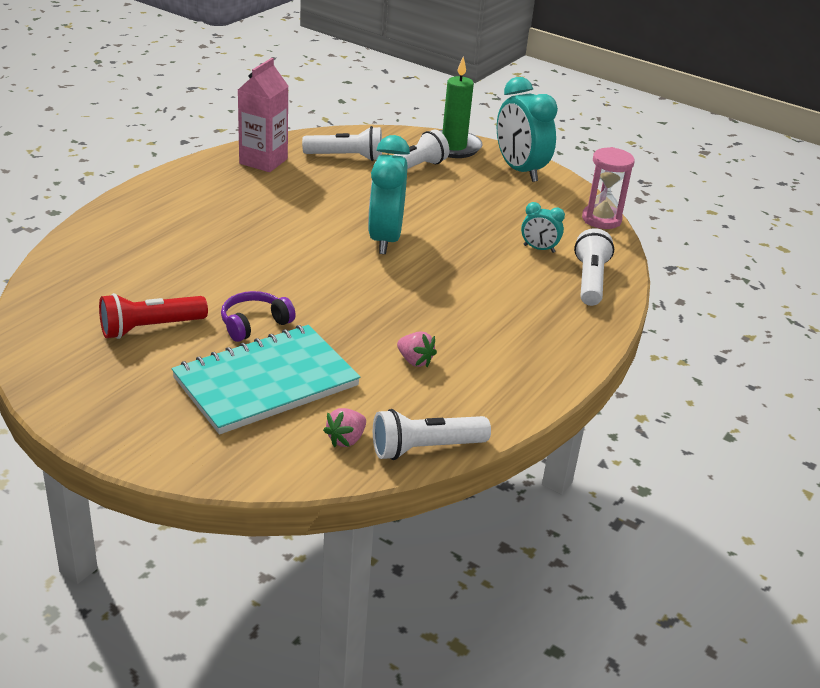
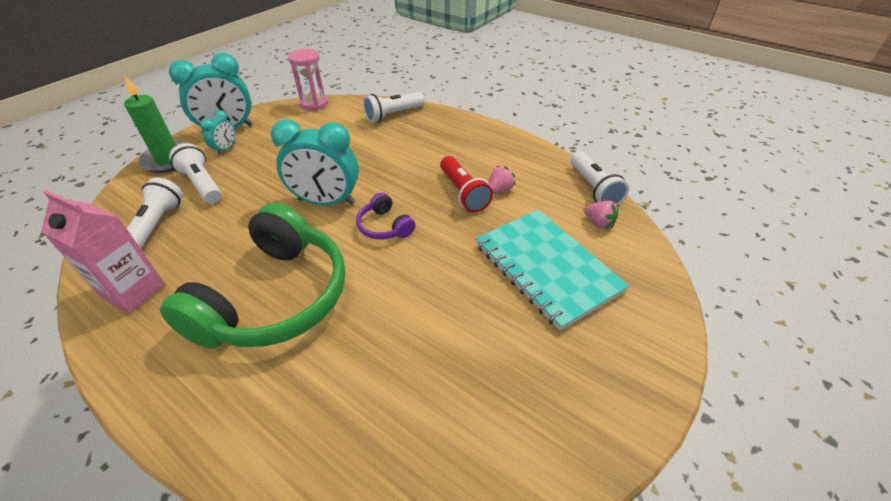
camera: 85 degrees left, 10 degrees up
red flashlight [99,293,208,339] -> red flashlight moved to [440,156,493,212]
purple headphones [221,291,296,342] -> purple headphones moved to [356,192,415,240]
turquoise clock [521,202,565,253] -> turquoise clock moved to [200,110,235,155]
white flashlight [574,228,614,306] -> white flashlight turned 45 degrees counterclockwise [363,92,425,123]
none -> green headphones [160,203,346,348]

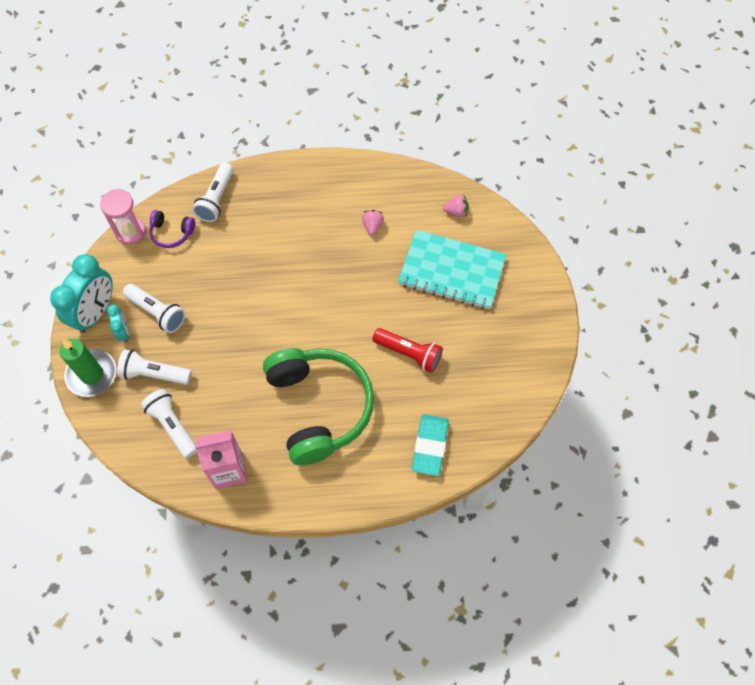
camera: 40 degrees left, 20 degrees up
turquoise clock [271,119,359,205] -> none
purple headphones [356,192,415,240] -> purple headphones moved to [149,210,195,248]
red flashlight [440,156,493,212] -> red flashlight moved to [372,328,443,373]
white flashlight [570,151,629,205] -> white flashlight moved to [123,284,186,333]
none -> turquoise eraser [412,414,449,476]

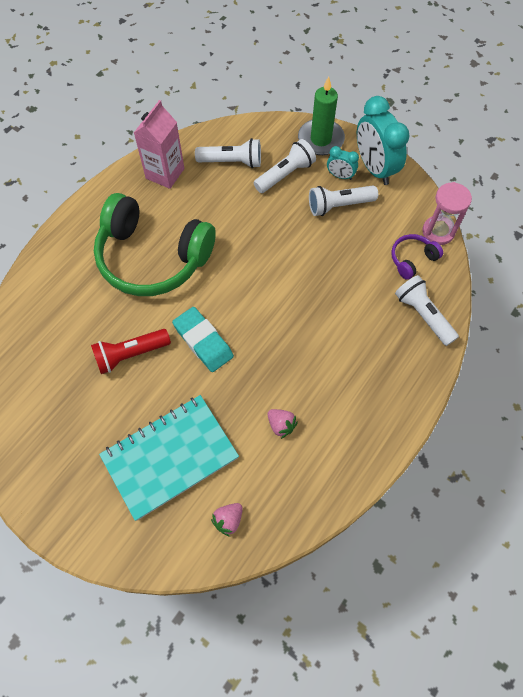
camera: 130 degrees right, 0 degrees up
turquoise eraser [412,414,449,476] -> turquoise eraser moved to [172,307,234,372]

